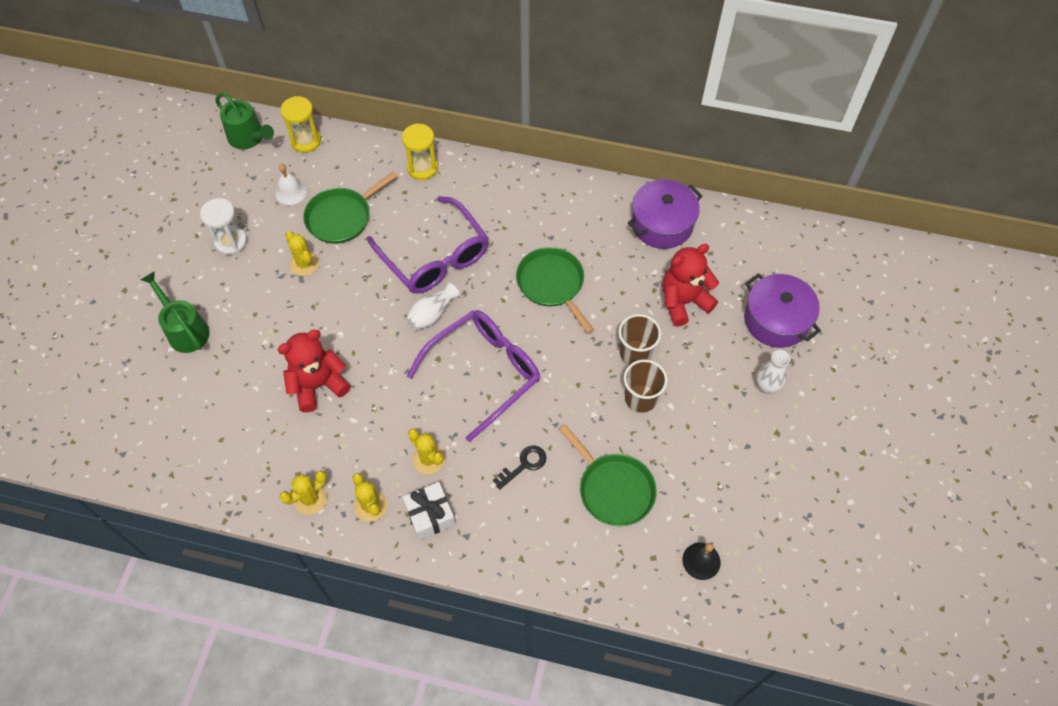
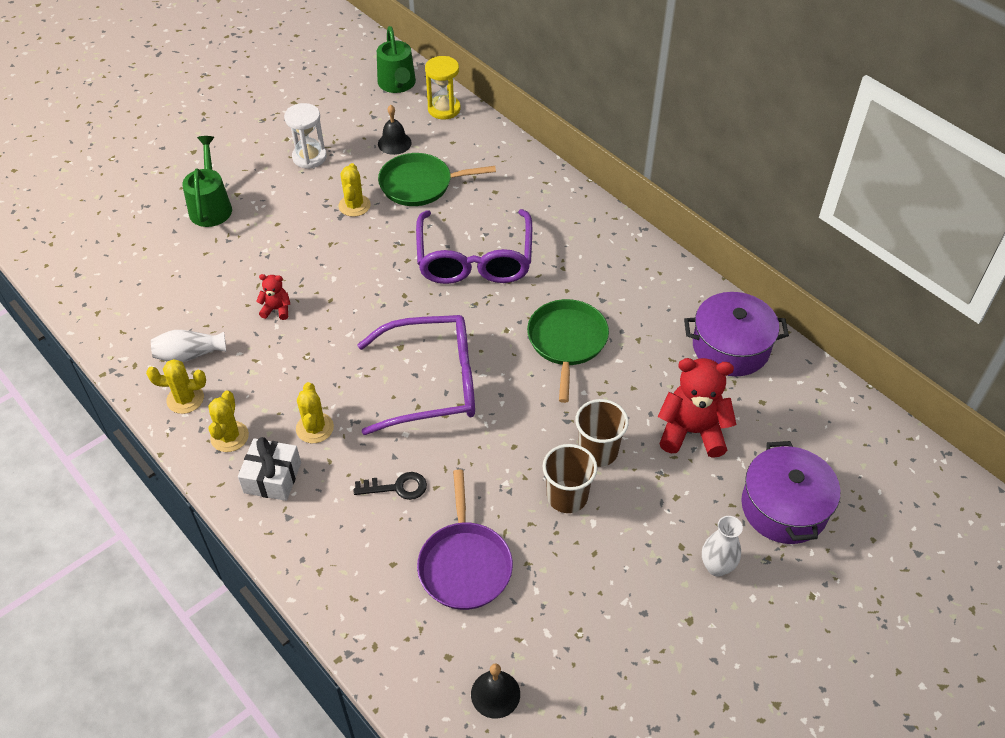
camera: 35 degrees right, 10 degrees down
white bell [275,164,307,205] -> black bell [378,105,412,155]
red teddy bear [277,330,351,412] -> red teddy bear [256,274,290,320], size x0.49
yellow hourglass [402,124,438,180] -> none
white vase [405,283,460,330] -> white vase moved to [151,330,226,362]
green pan [559,425,657,526] -> purple pan [417,469,513,610]

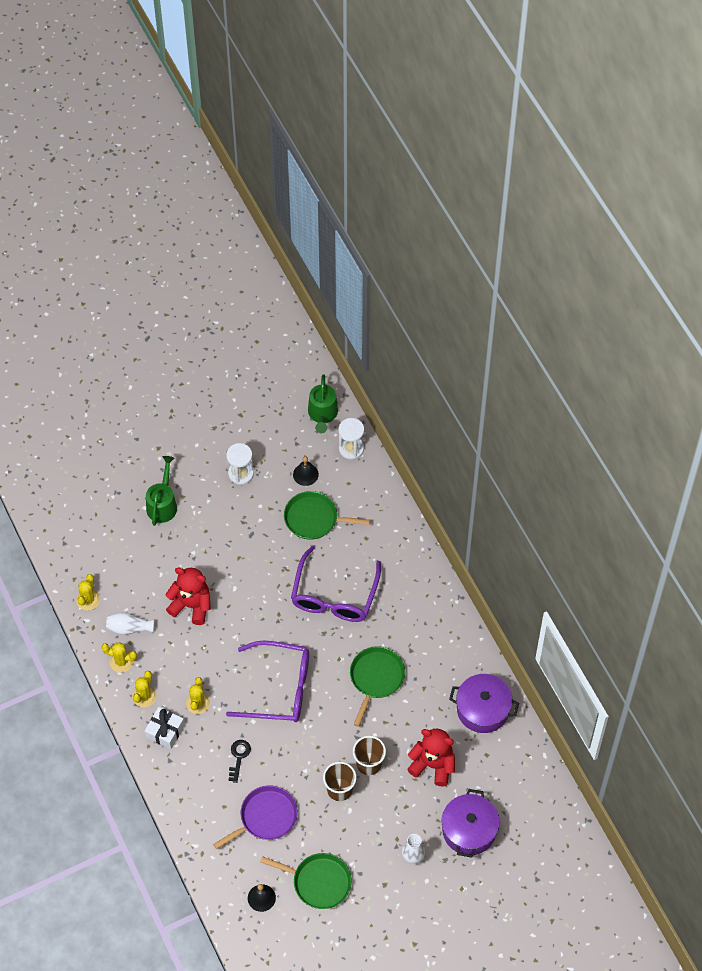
camera: 15 degrees right, 10 degrees up
red teddy bear [256,274,290,320] -> red teddy bear [165,567,211,625], size x2.03
yellow cactus [338,163,371,217] -> yellow cactus moved to [76,574,100,610]
black key [354,472,427,500] -> black key turned 90 degrees counterclockwise [229,740,251,783]
purple pan [417,469,513,610] -> purple pan turned 135 degrees counterclockwise [213,785,298,849]
yellow hourglass [425,56,461,119] -> white hourglass [338,418,364,460]
none -> green pan [260,853,352,909]

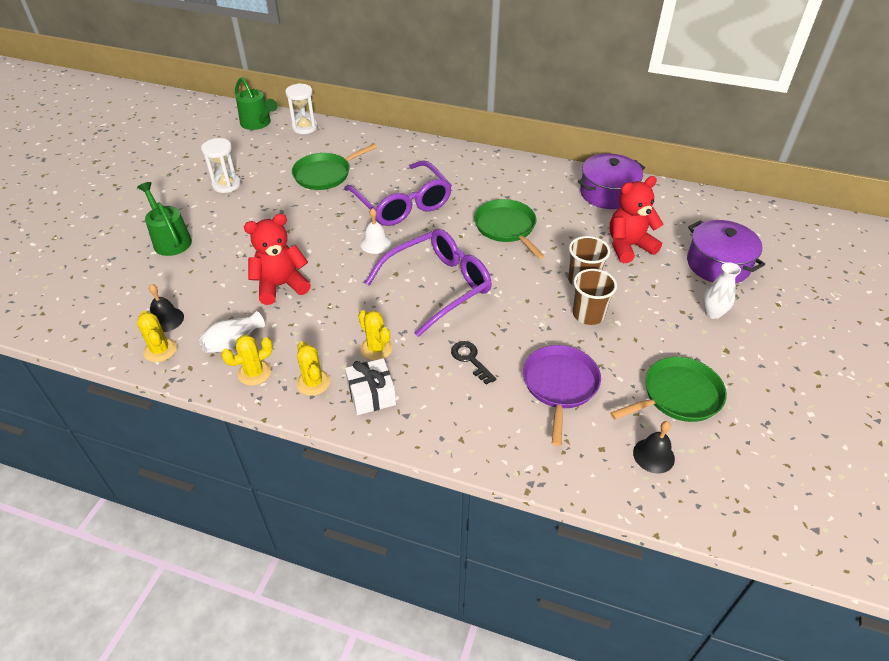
camera: 45 degrees left, 15 degrees down
black bell [293,456,319,486] -> black bell moved to [149,284,184,332]
none -> white bell [360,208,391,254]

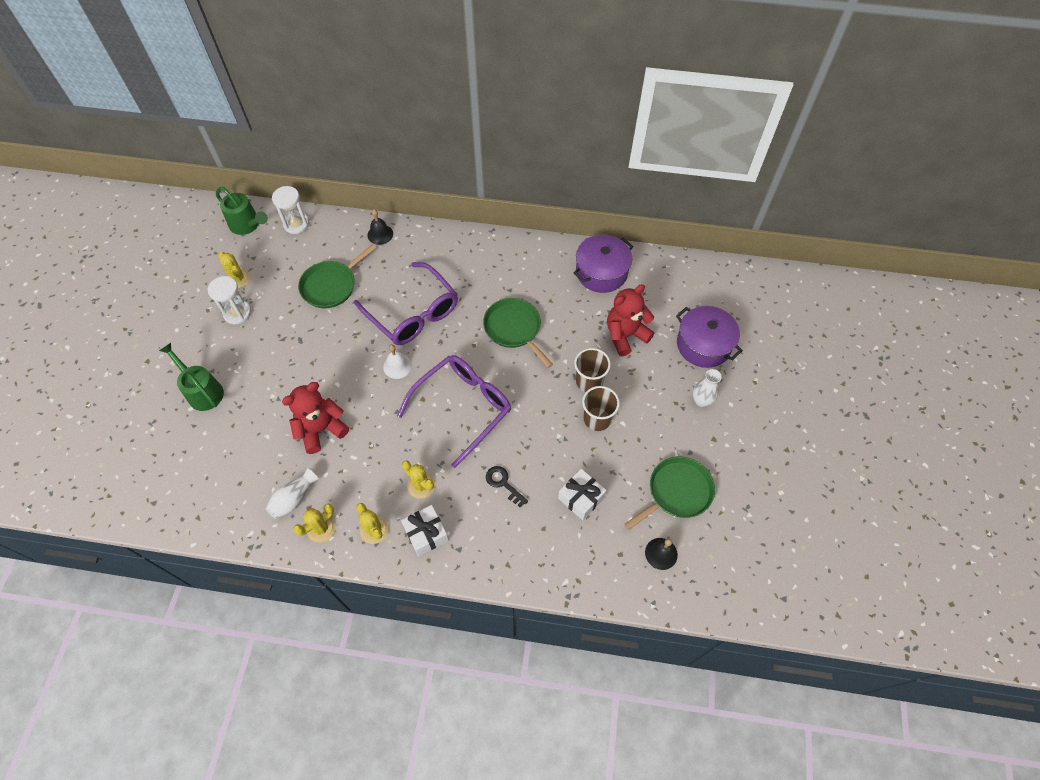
camera: 10 degrees left, 15 degrees up
yellow cactus [137,311,177,362] -> yellow cactus moved to [218,252,250,289]
black bell [149,284,184,332] -> black bell moved to [367,209,393,245]
purple pan [523,345,601,446] -> white gift [558,469,607,520]

